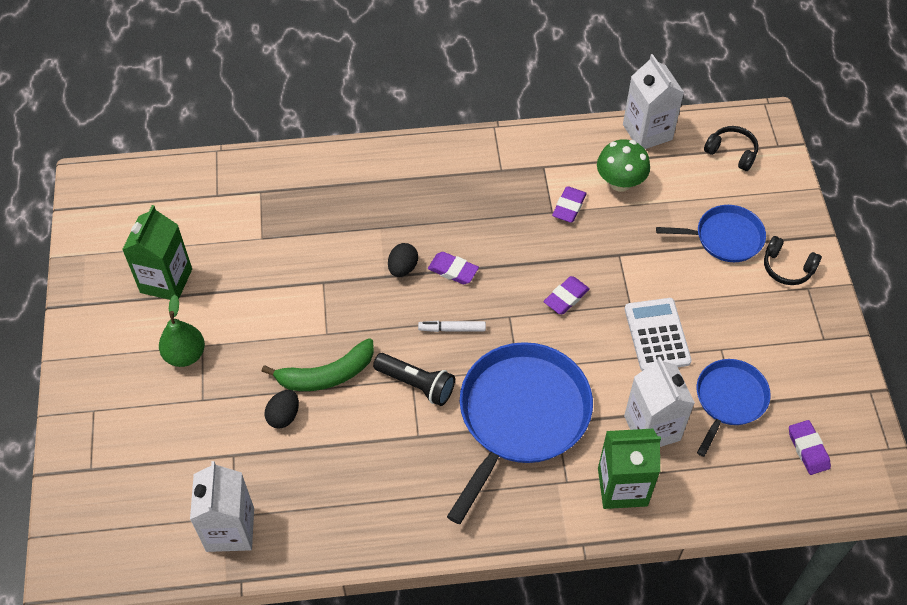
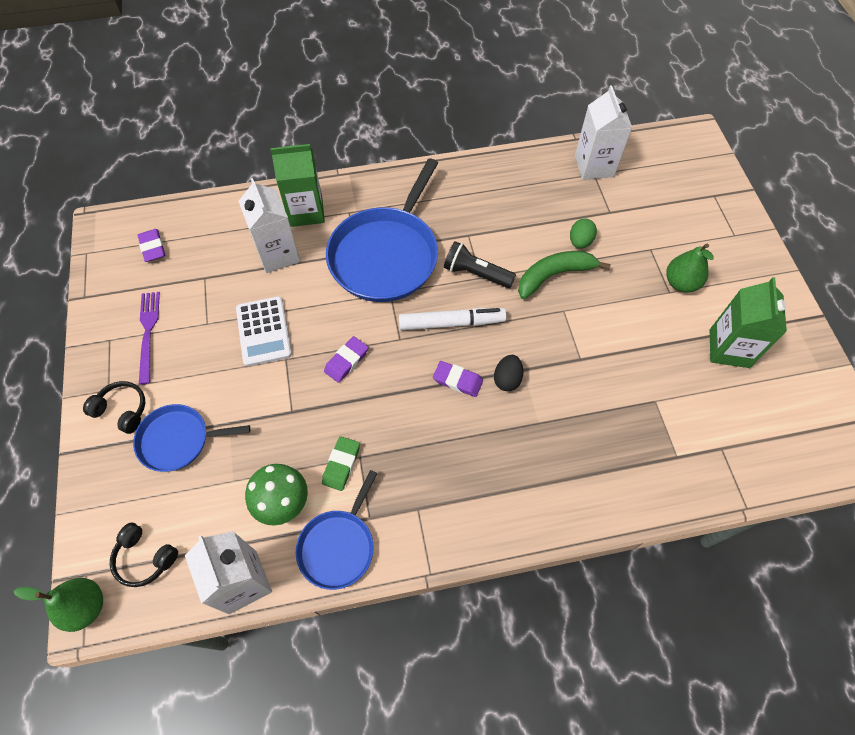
camera: 175 degrees right, 5 degrees up
black egg [264,390,299,429] -> green egg [570,218,597,249]
white marker [418,321,486,332] -> white marker [399,308,506,330], size x1.73
purple eraser [552,186,587,223] -> green eraser [322,436,360,491]
blue pan [697,359,771,457] -> blue pan moved to [296,470,377,590]
none -> green pear [14,578,103,632]
none -> purple fork [139,292,160,384]

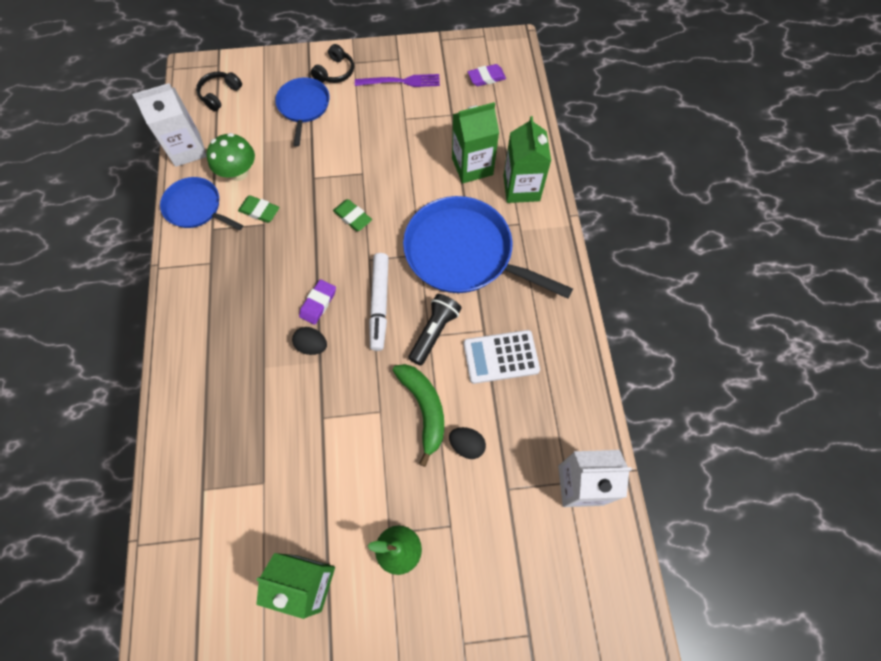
camera: 95 degrees right, 5 degrees up
green pear [14,578,103,632] -> none
white calculator [236,296,292,367] -> white calculator moved to [464,330,540,384]
white carton [238,178,300,273] -> green carton [452,102,499,183]
purple eraser [324,336,368,383] -> green eraser [333,199,372,231]
green egg [570,218,597,249] -> black egg [449,427,486,459]

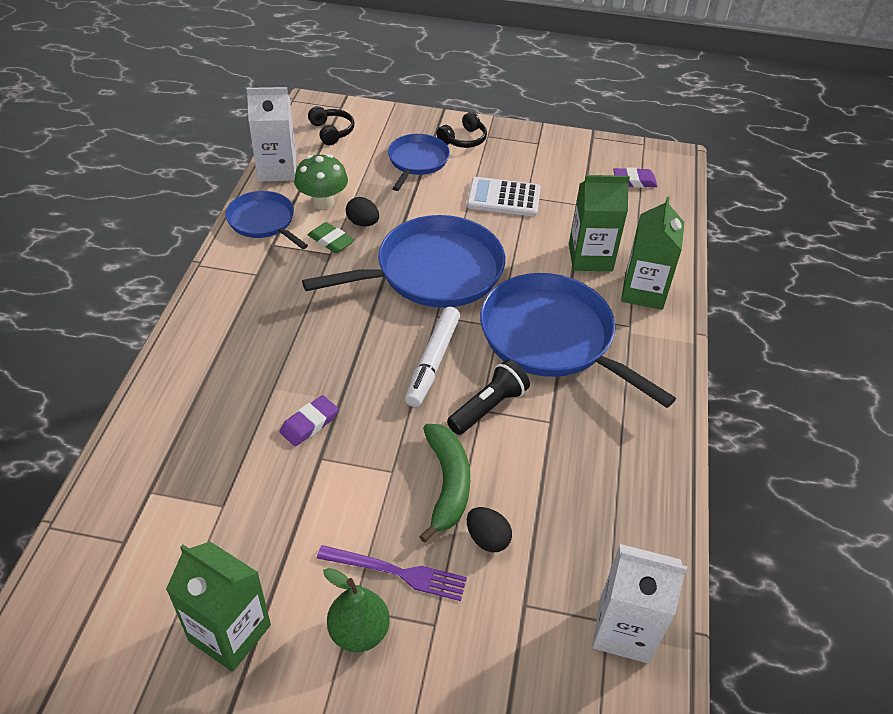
camera: 15 degrees right, 20 degrees down
black headphones [196,72,242,111] -> black headphones turned 105 degrees clockwise [308,106,354,145]
black egg [292,327,327,355] -> black egg moved to [346,197,379,226]
purple eraser [299,279,336,325] -> purple eraser moved to [280,395,339,446]
green eraser [333,199,372,231] -> blue pan [302,215,505,308]
purple fork [355,74,440,87] -> purple fork moved to [317,545,467,601]
white calculator [464,330,540,384] -> white calculator moved to [467,177,541,216]

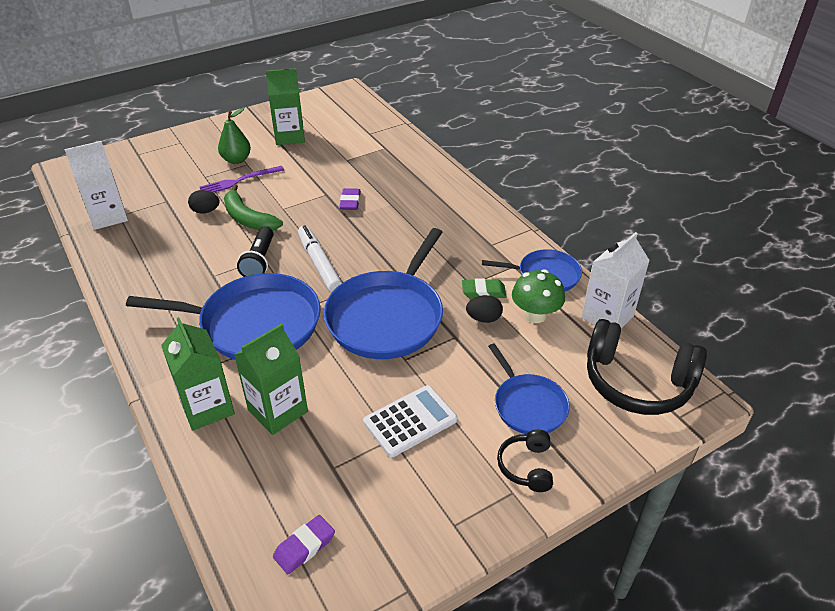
camera: 140 degrees right, 5 degrees down
black headphones [308,106,354,145] -> black headphones [587,319,707,415], size x2.02

